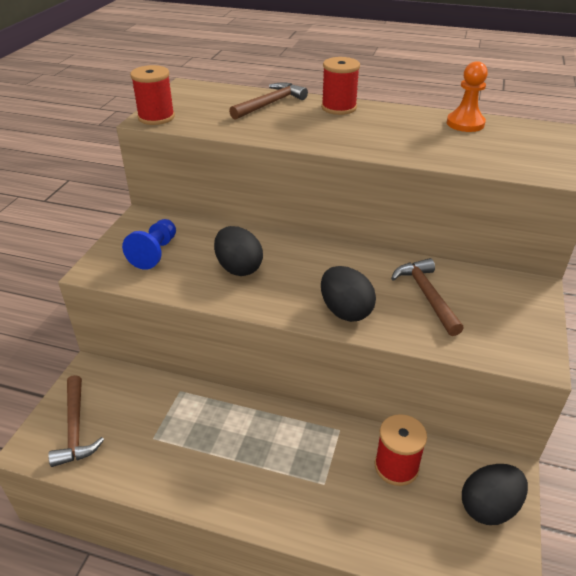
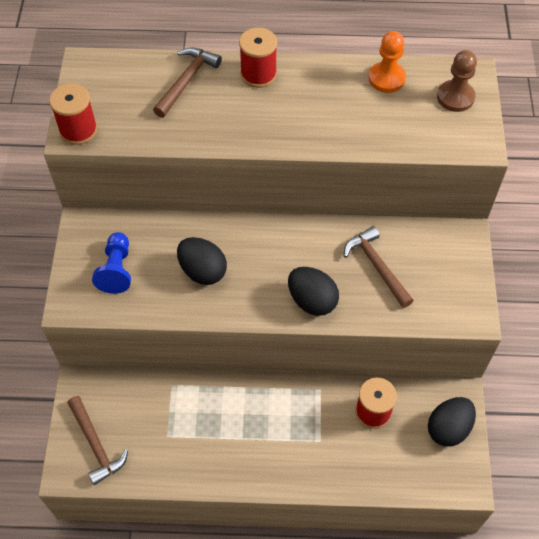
camera: 15 degrees left, 20 degrees up
none -> brown pawn [437,50,477,112]

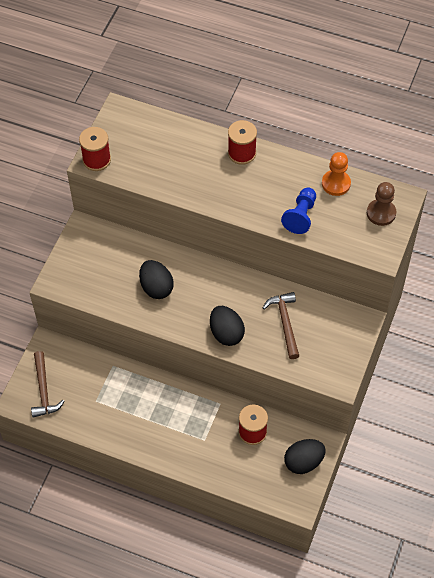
camera: 20 degrees right, 0 degrees up
blue pawn [92,232,131,294] -> blue pawn moved to [281,188,316,234]
brown hammer [153,47,222,118] -> none

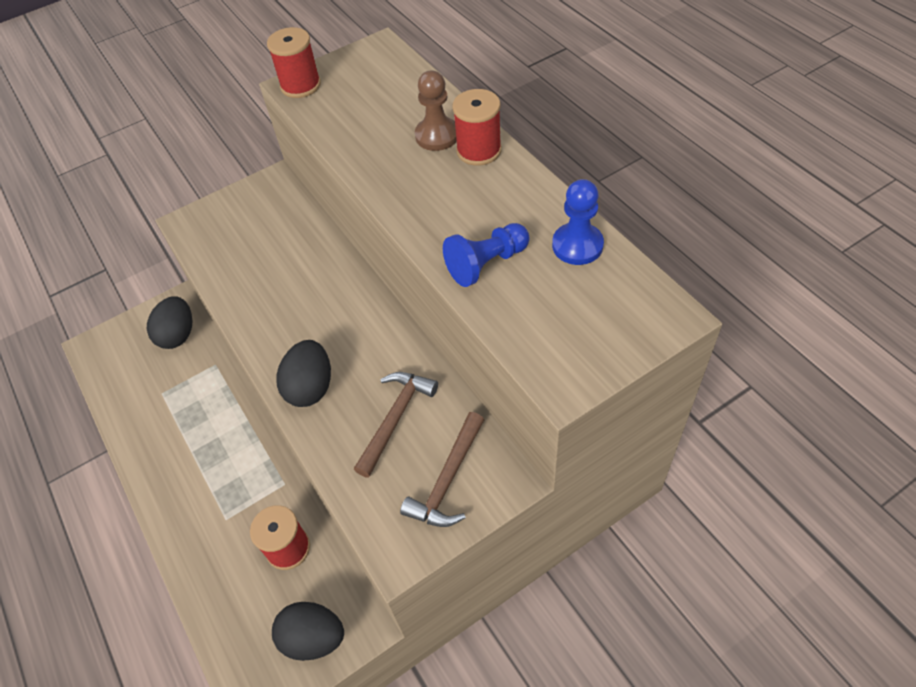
camera: 40 degrees right, 5 degrees down
brown hammer [31,351,64,418] -> brown hammer moved to [400,412,484,527]
black egg [139,260,173,299] -> black egg moved to [147,296,192,349]
orange pawn [322,152,351,196] -> blue pawn [552,179,604,265]
brown pawn [367,182,396,226] -> brown pawn moved to [415,70,457,151]

